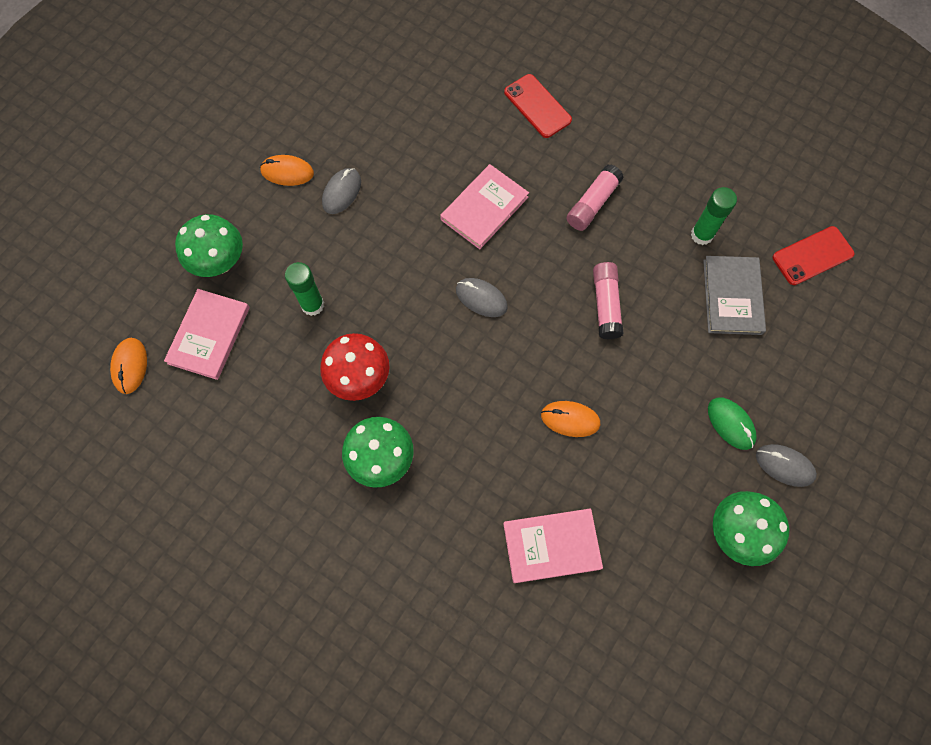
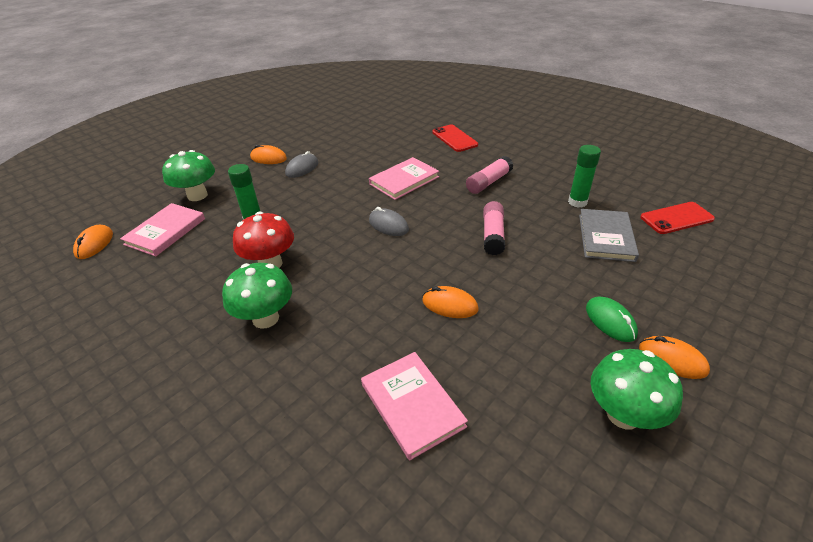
camera: 10 degrees right, 30 degrees down
pink book [503,508,603,583] -> pink book turned 60 degrees clockwise [361,352,468,460]
grey mouse [756,444,817,487] -> orange mouse [639,336,710,379]

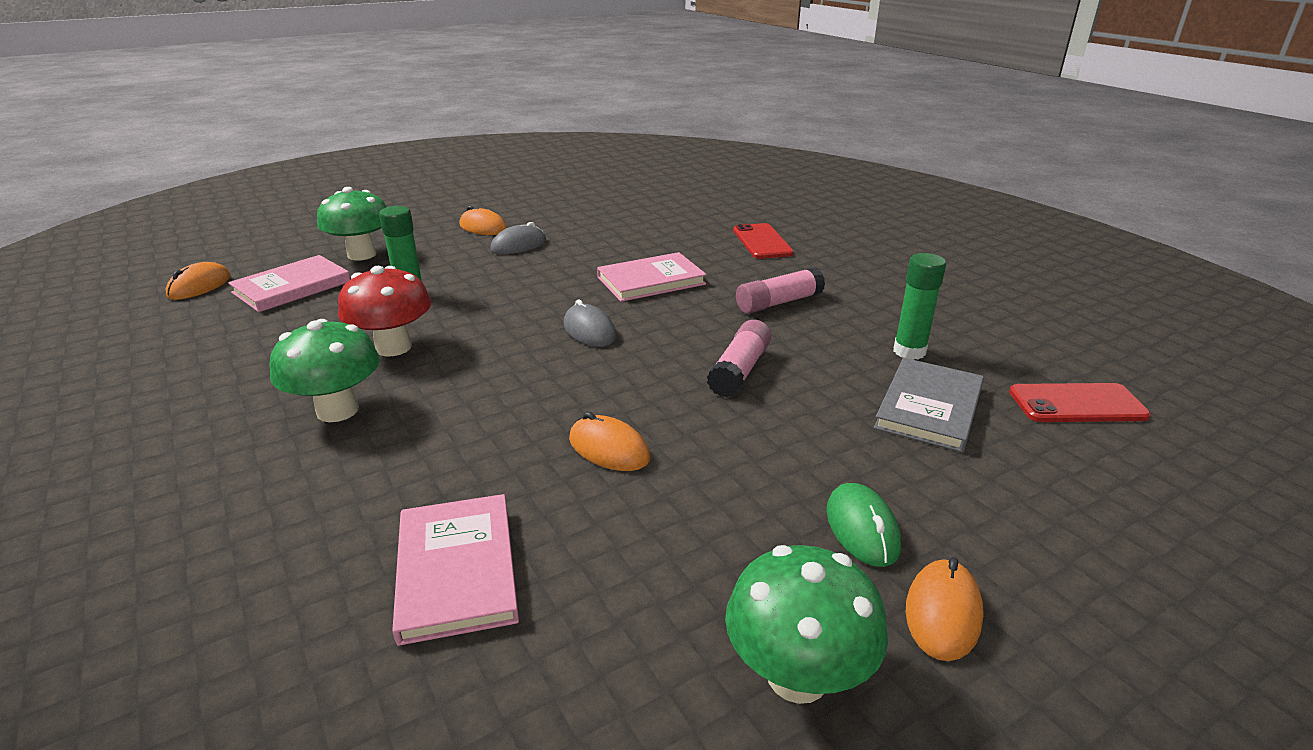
camera: 15 degrees right, 10 degrees down
orange mouse [639,336,710,379] -> orange mouse turned 60 degrees clockwise [906,557,984,661]

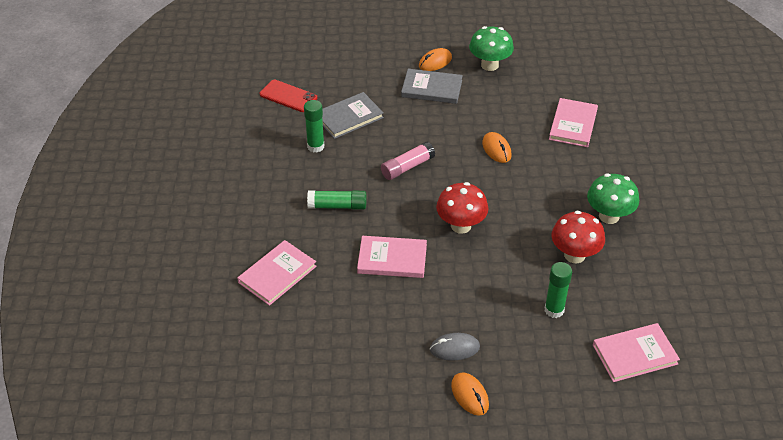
camera: 150 degrees left, 15 degrees up
orange mouse [166,262,231,300] -> none
green mushroom [317,187,387,260] -> none
grey mouse [564,299,616,347] -> red mushroom [436,182,489,234]
red phone [733,223,794,259] -> pink book [237,240,317,306]
pink glue stick [736,267,825,314] -> green glue stick [307,190,366,210]
green mouse [826,483,901,567] -> grey book [401,69,463,104]

